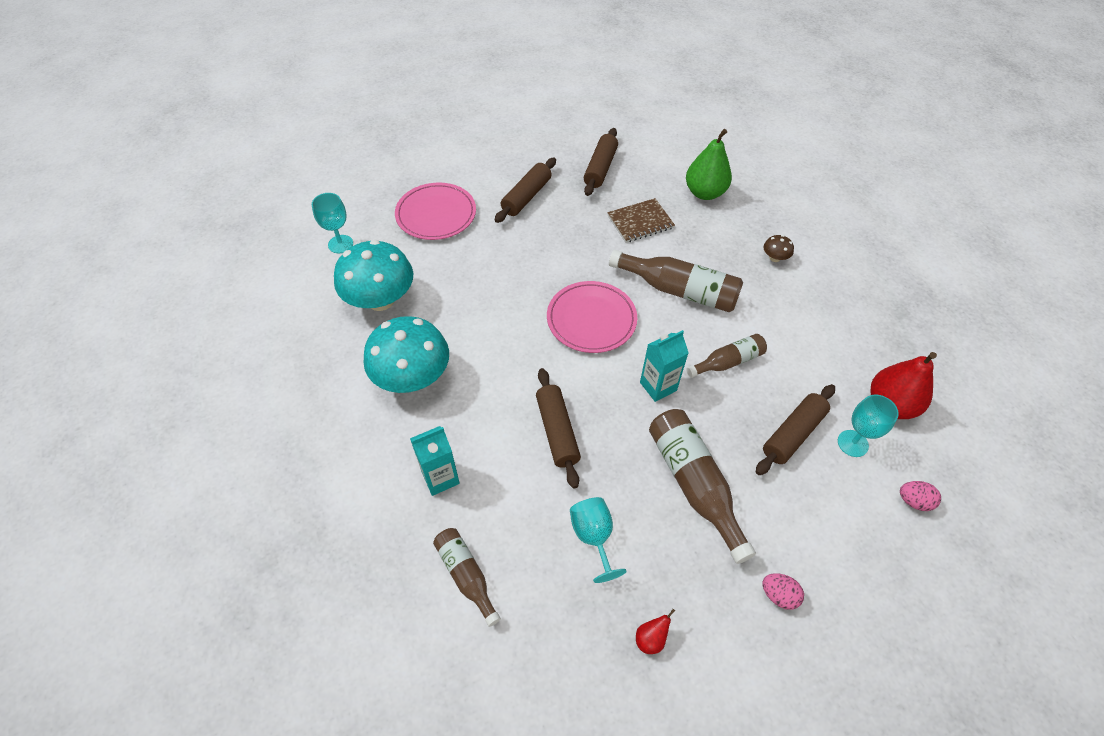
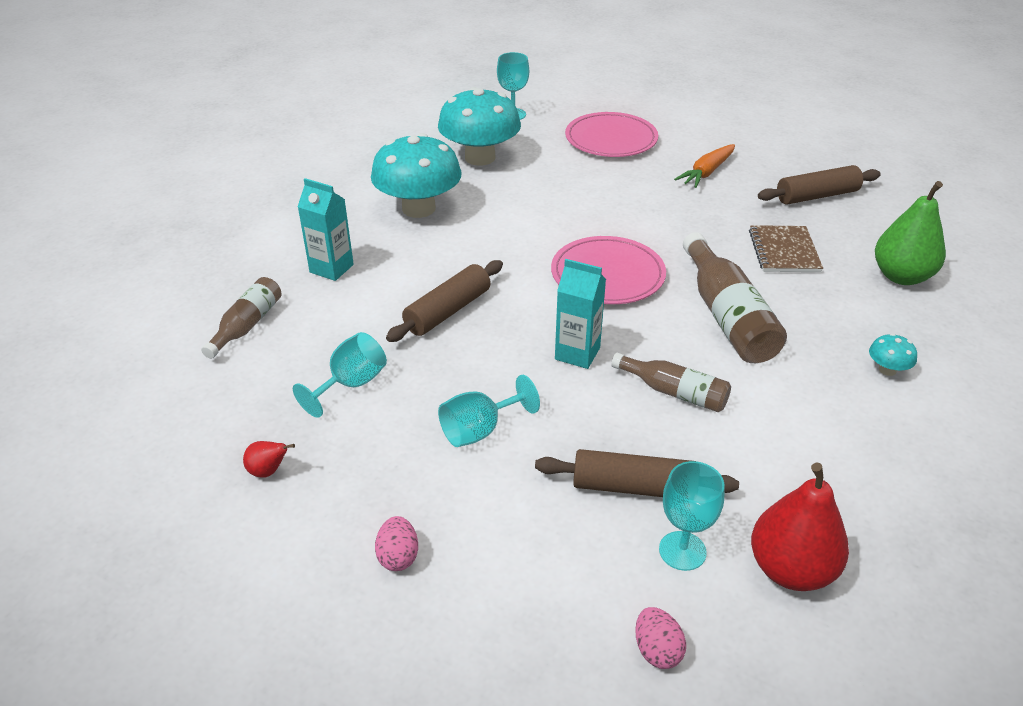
camera: 55 degrees right, 15 degrees down
brown rolling pin [495,158,556,223] -> orange carrot [674,144,735,188]
brown notebook [607,198,675,243] -> brown notebook turned 60 degrees clockwise [749,225,823,272]
brown bottle [649,409,756,564] -> turquoise goblet [438,375,540,447]
brown mushroom [764,235,794,262] -> turquoise mushroom [869,333,917,376]

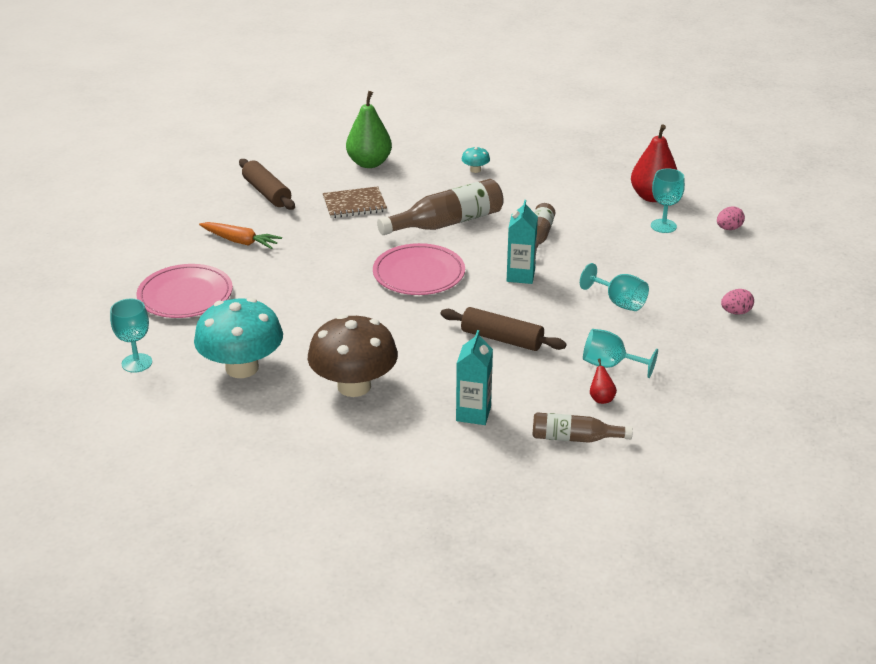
camera: 105 degrees left, 5 degrees down
red pear [243,441,295,478] -> red pear moved to [590,358,617,404]
turquoise mushroom [371,133,462,218] -> brown mushroom [308,314,398,397]
brown rolling pin [535,449,739,497] -> none

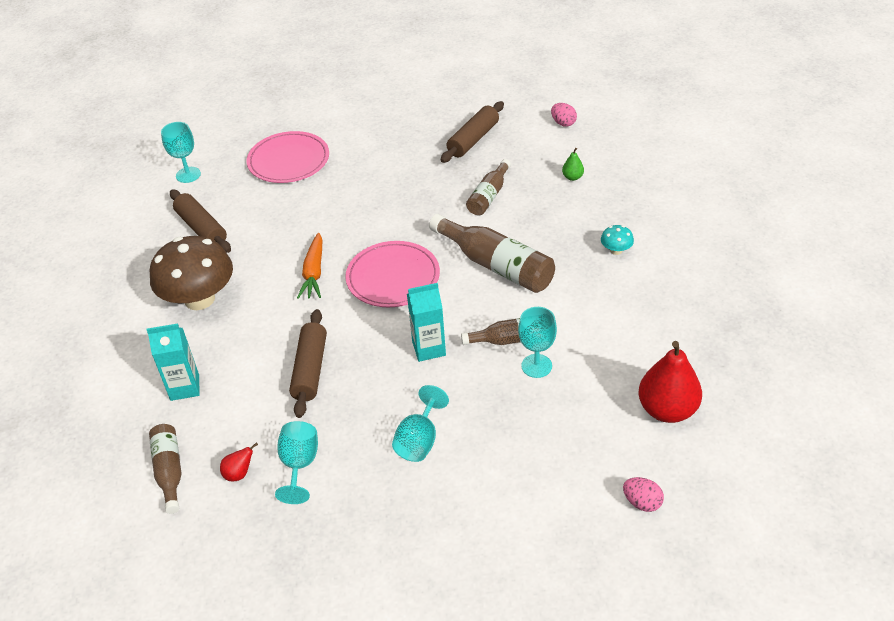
camera: 70 degrees right, 10 degrees up
turquoise mushroom [194,298,283,378] -> brown rolling pin [170,189,231,253]
orange carrot [199,222,282,249] -> orange carrot moved to [297,233,322,299]
brown notebook [323,186,387,218] -> brown bottle [466,159,511,215]
green pear [346,91,392,168] -> green pear [562,148,584,181], size x0.45
turquoise goblet [651,168,685,233] -> turquoise goblet moved to [518,307,557,378]
pink egg [721,289,754,315] -> pink egg moved to [551,103,577,127]

